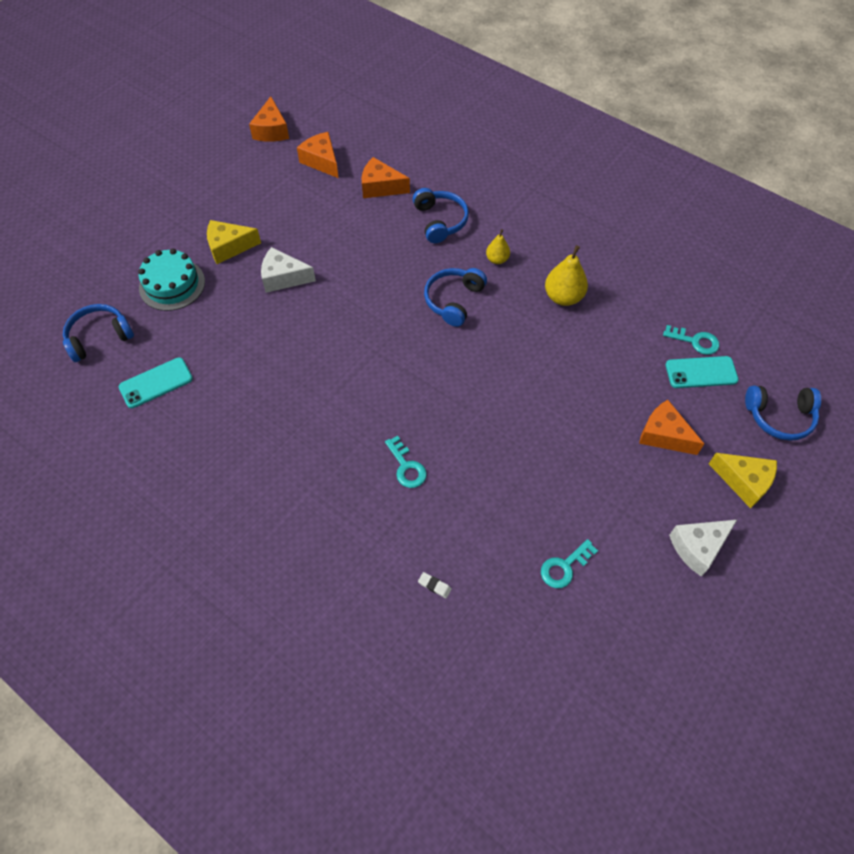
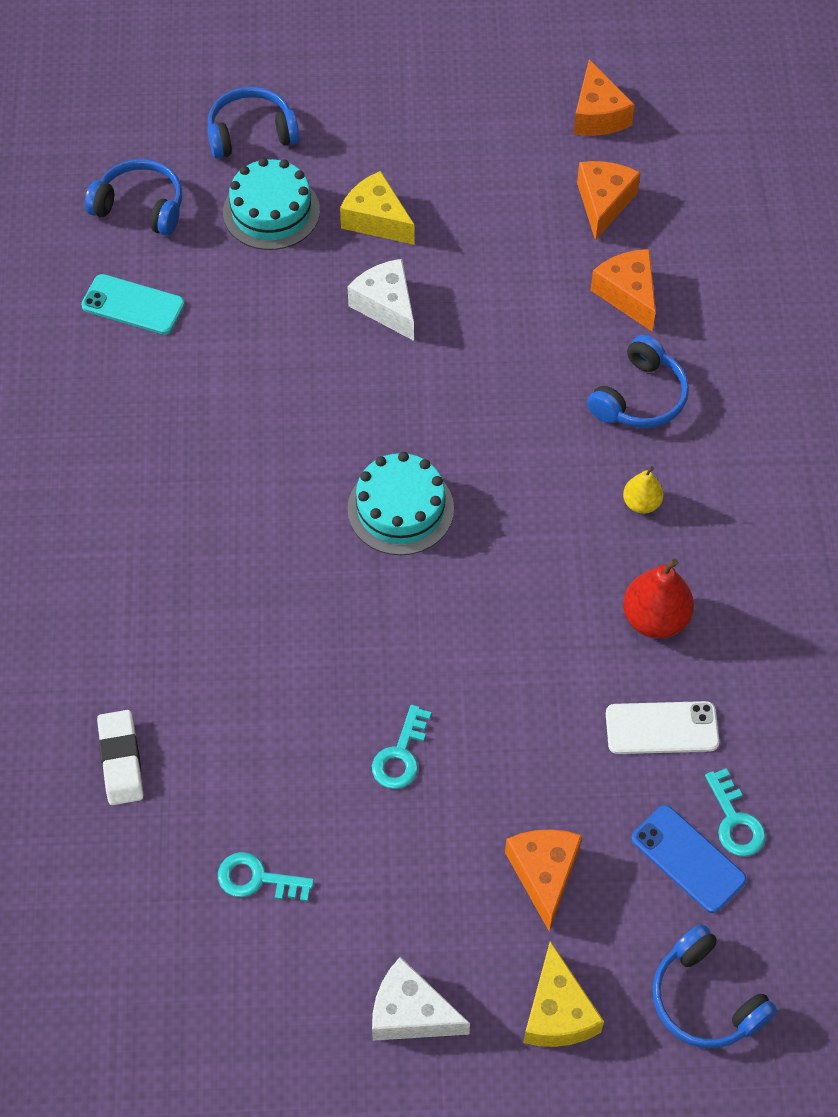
camera: 50 degrees right, 0 degrees up
orange cheese [249,96,289,142] -> orange cheese turned 60 degrees counterclockwise [573,60,635,136]
turquoise key [385,436,427,488] -> turquoise key moved to [372,705,431,789]
white eraser [418,572,452,598] -> white eraser [97,710,143,805], size x2.00
blue headphones [424,268,487,327] -> blue headphones moved to [207,87,300,159]
yellow pear [545,245,588,306] -> red pear [623,558,694,639]
turquoise phone [665,356,739,388] -> blue phone [631,805,746,913]
none -> turquoise cake [347,452,454,555]
none -> white phone [606,701,719,754]

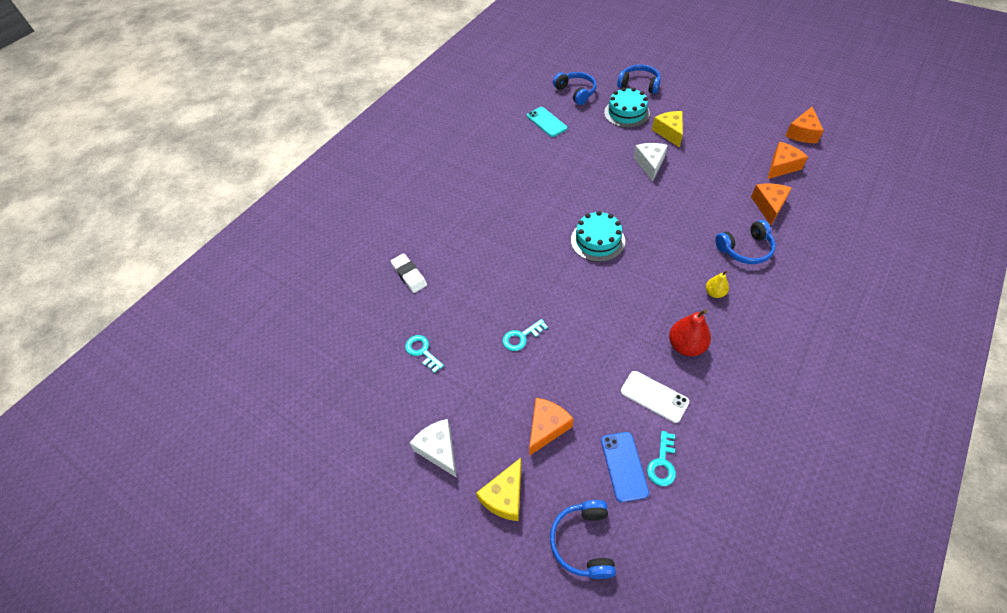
camera: 40 degrees right, 5 degrees down
white eraser [97,710,143,805] -> white eraser turned 60 degrees counterclockwise [391,254,427,293]

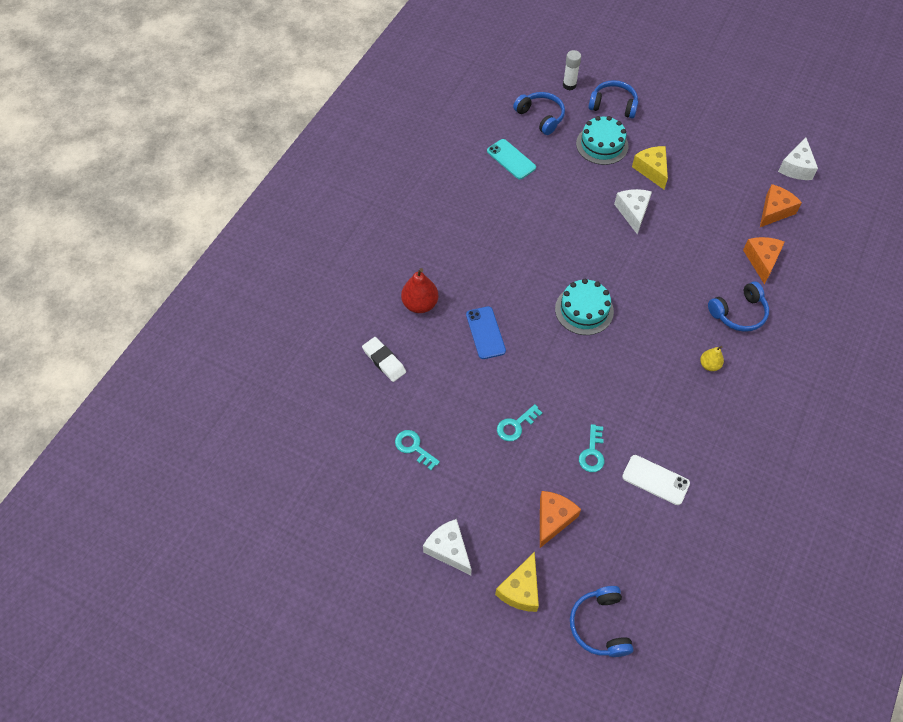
camera: 10 degrees left, 5 degrees up
blue phone [601,432,649,502] -> blue phone moved to [466,306,506,359]
turquoise key [647,431,676,486] -> turquoise key moved to [579,424,605,472]
red pear [669,309,711,356] -> red pear moved to [401,268,439,313]
orange cheese [785,107,824,143] -> white cheese [778,137,818,180]
none -> white glue stick [563,50,581,90]

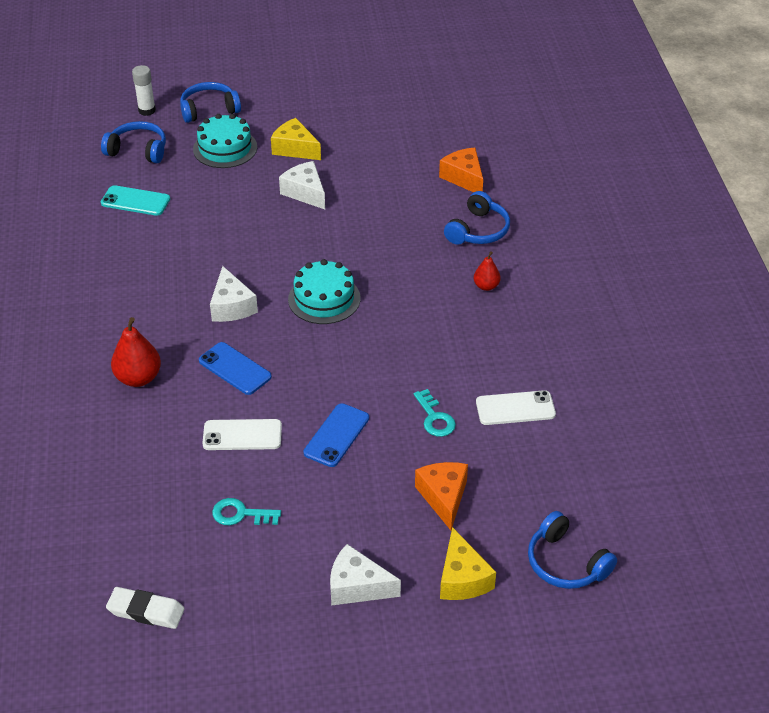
camera: 35 degrees left, 15 degrees down
white eraser [362,337,406,382] -> white eraser moved to [106,587,185,629]
turquoise key [497,404,542,441] -> blue phone [303,403,369,467]
yellow pear [700,346,724,371] -> red pear [474,251,501,291]
orange cheese [760,184,802,227] -> none
white cheese [778,137,818,180] -> white cheese moved to [210,266,258,322]
none -> white phone [202,419,282,450]

